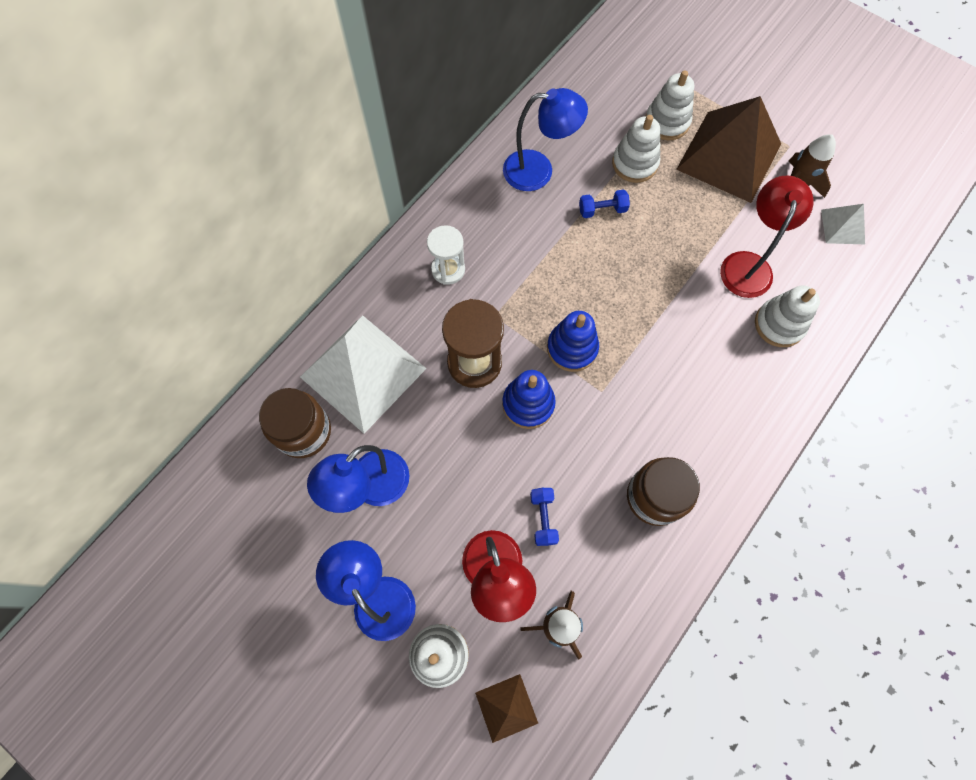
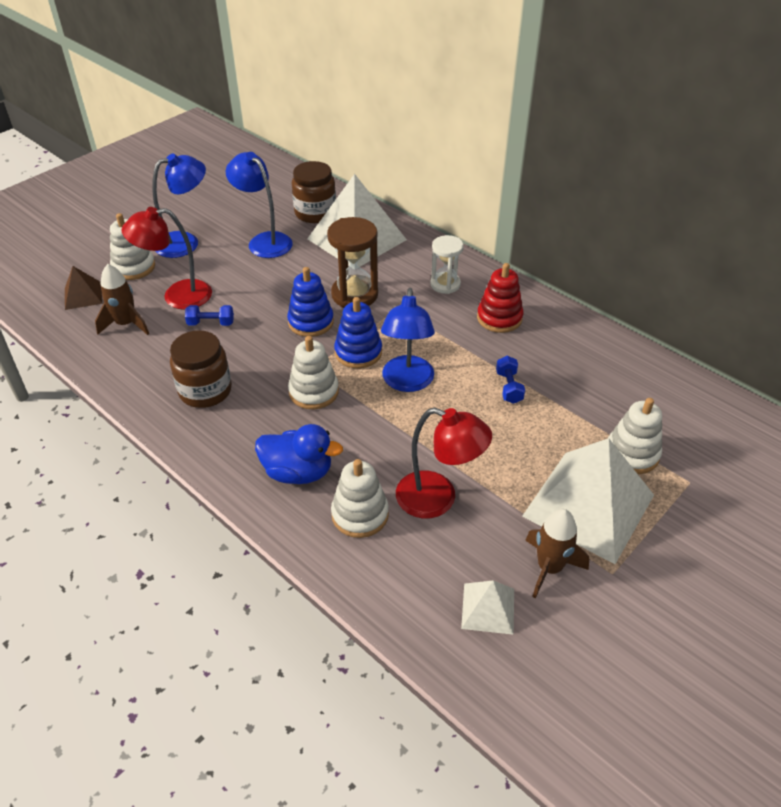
camera: 95 degrees right, 25 degrees down
blue lamp [503,88,588,191] -> blue lamp moved to [381,288,435,392]
white stacking toy [612,115,660,183] -> white stacking toy moved to [288,336,339,409]
brown pyramid [676,96,781,203] -> white pyramid [522,438,654,564]
none -> blue duck [255,424,343,484]
none -> red stacking toy [477,263,523,333]

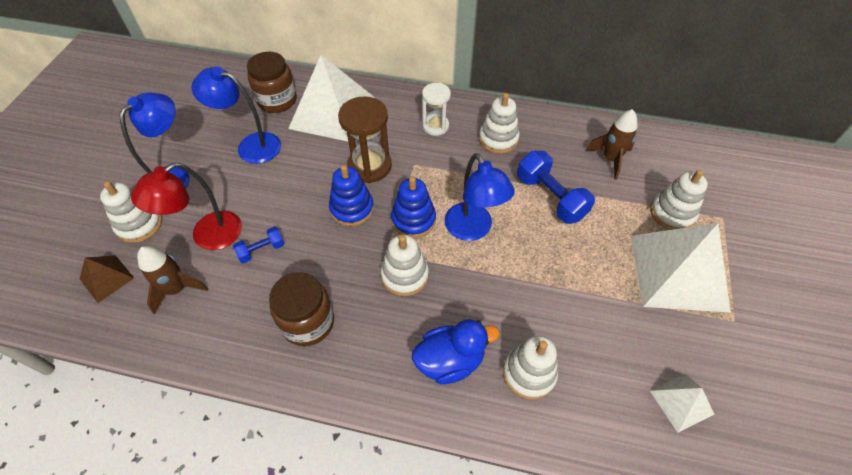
camera: 30 degrees left, 10 degrees up
red lamp [396,408,492,518] -> none
red stacking toy [477,263,523,333] -> white stacking toy [479,93,520,154]
blue dumbbell [496,356,525,404] -> blue dumbbell [517,151,595,224], size x1.84
brown rocket [525,509,589,599] -> brown rocket moved to [586,109,638,180]

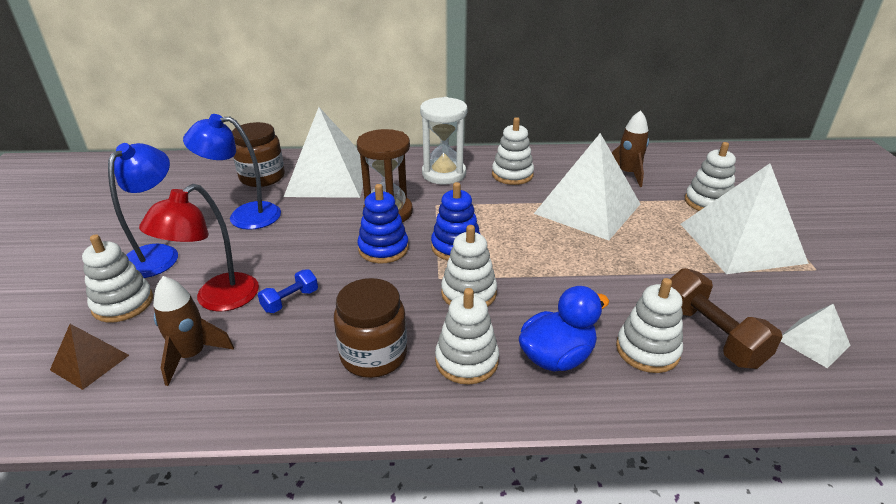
camera: 15 degrees left, 20 degrees down
white hourglass [422,83,451,136] -> white hourglass [420,97,468,185], size x1.53
blue lamp [444,153,515,241] -> none
blue dumbbell [517,151,595,224] -> white pyramid [534,133,640,240]
none -> white stacking toy [435,288,499,385]
none -> brown dumbbell [670,268,783,369]

